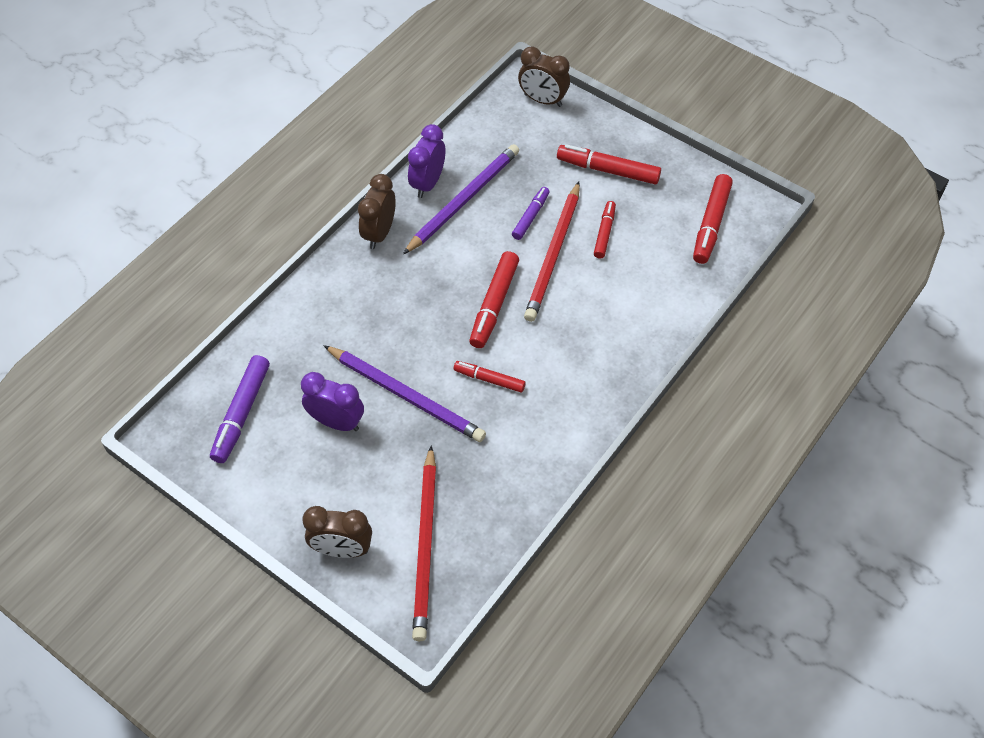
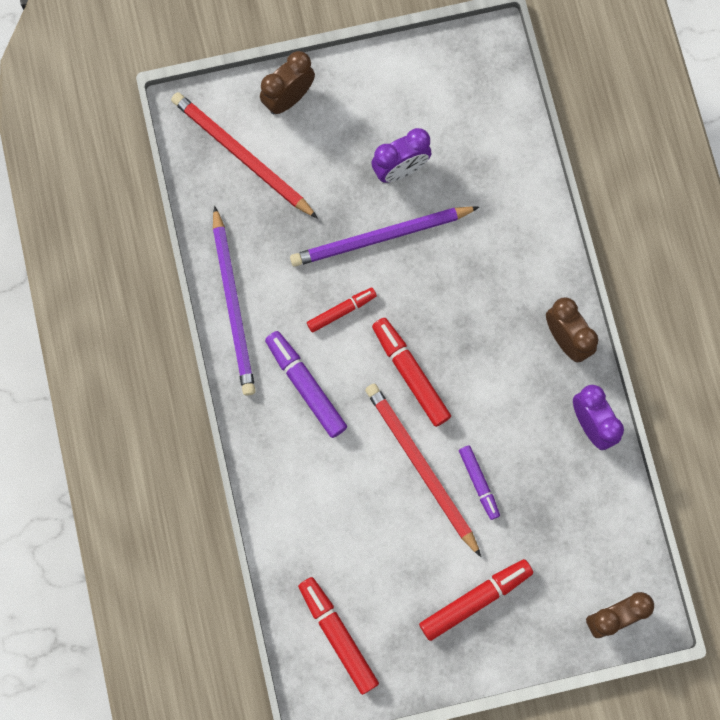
camera: 130 degrees right, 20 degrees up
purple marker [210,355,270,463] -> purple marker moved to [265,331,347,438]
purple pencil [403,144,519,254] -> purple pencil moved to [213,206,256,396]
red marker [594,201,616,259] -> none

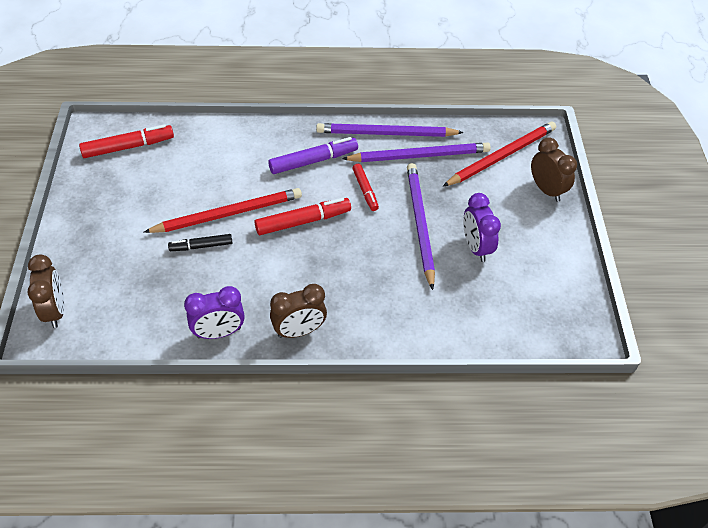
camera: 100 degrees right, 25 degrees down
red marker [419,559,533,641] -> none
purple marker [459,445,500,520] -> black marker [168,234,233,251]
none -> purple pencil [342,142,491,162]

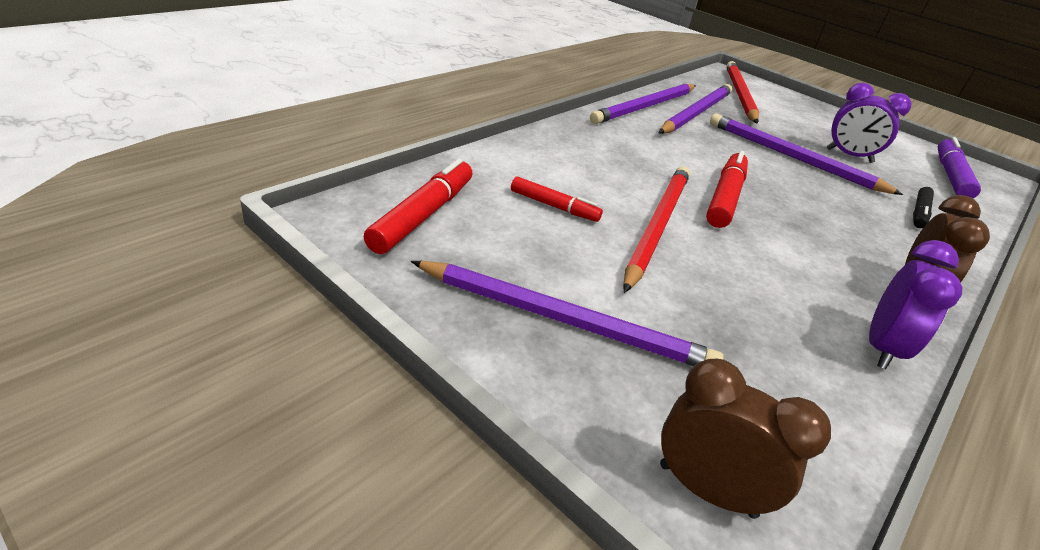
camera: 50 degrees left, 15 degrees down
black marker [168,234,233,251] -> black marker moved to [913,187,934,228]
purple marker [268,137,358,174] -> purple marker moved to [938,137,981,198]
red marker [352,164,379,211] -> red marker moved to [511,176,603,222]
brown clock [531,138,577,202] -> none
none -> purple pencil [411,261,723,366]

